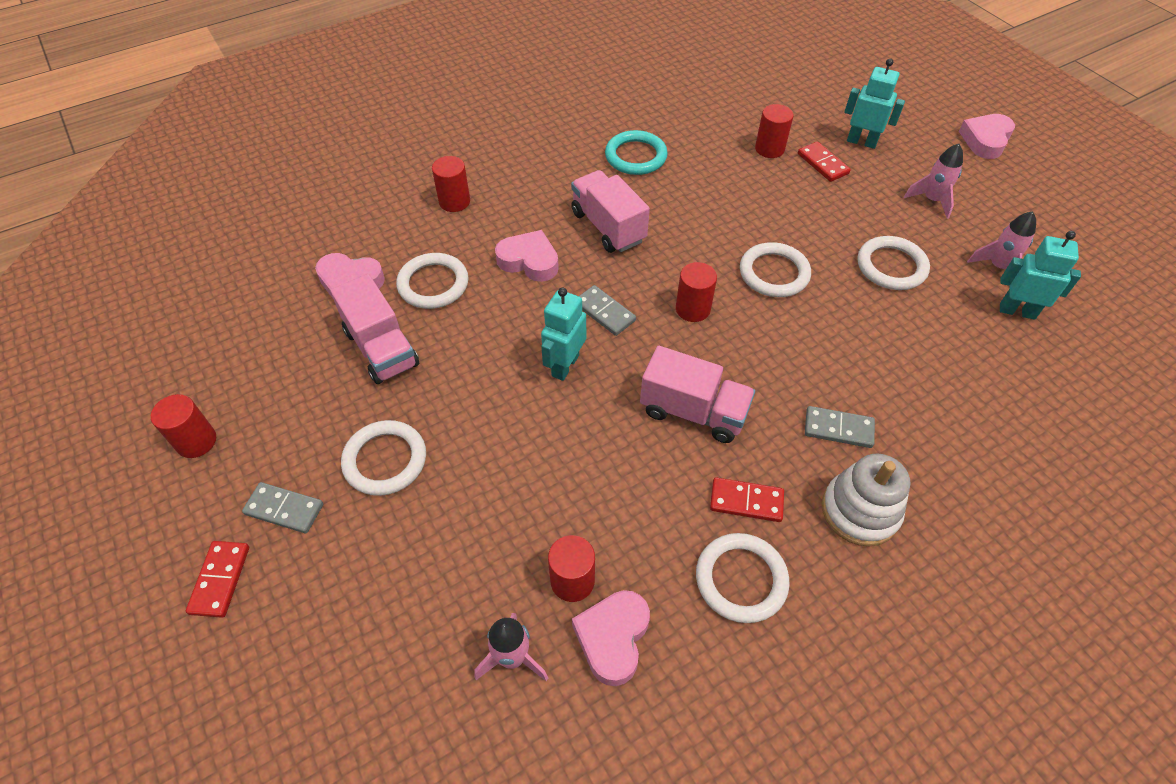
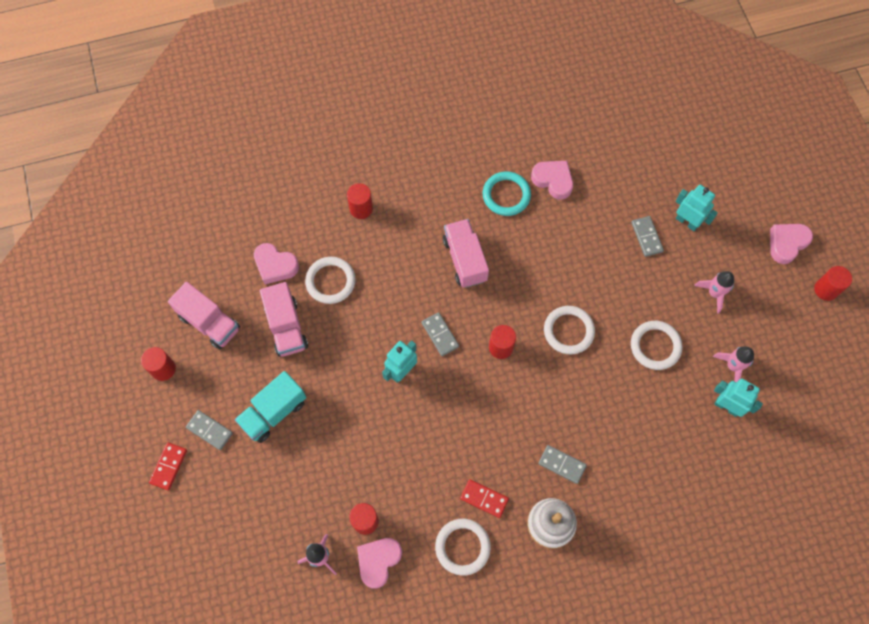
camera: 15 degrees right, 15 degrees up
white ring [341,420,426,496] -> turquoise truck [235,371,306,443]
pink heart [495,230,559,282] -> pink heart moved to [531,161,573,200]
pink truck [640,346,755,443] -> pink truck moved to [168,282,240,350]
red cylinder [755,104,793,158] -> red cylinder moved to [814,266,852,301]
red domino [798,142,851,182] -> grey domino [631,216,664,257]

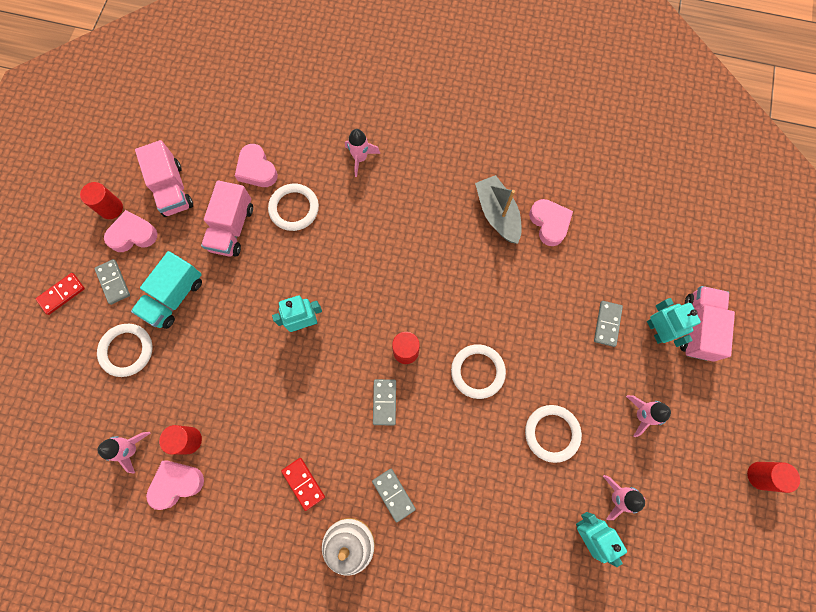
camera: 30 degrees right, 5 degrees up
turquoise truck [235,371,306,443] -> turquoise truck turned 45 degrees counterclockwise [131,251,202,329]
red cylinder [347,183,373,219] -> pink rocket [345,129,380,177]
grey domino [422,312,459,356] -> grey domino moved to [373,379,396,425]
white ring [435,519,491,576] -> white ring moved to [97,324,152,377]
pink truck [443,219,489,288] -> pink truck moved to [680,286,735,362]
turquoise ring [483,171,531,216] -> grey boat [475,175,522,244]
pink heart [770,224,813,264] -> pink heart moved to [104,210,157,252]

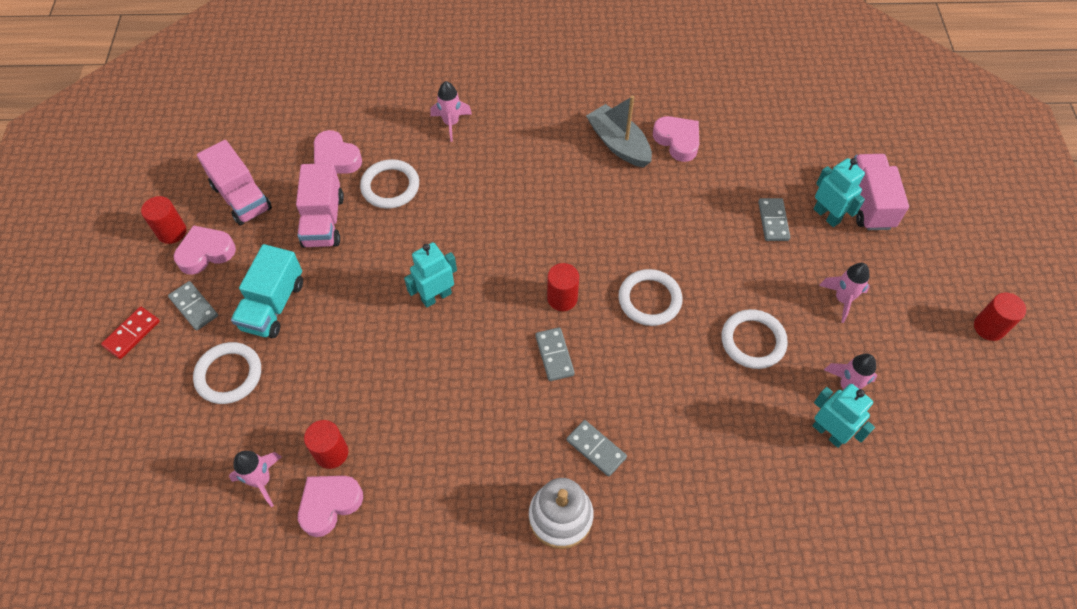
camera: 15 degrees left, 15 degrees down
red domino [281,458,325,511] -> none

